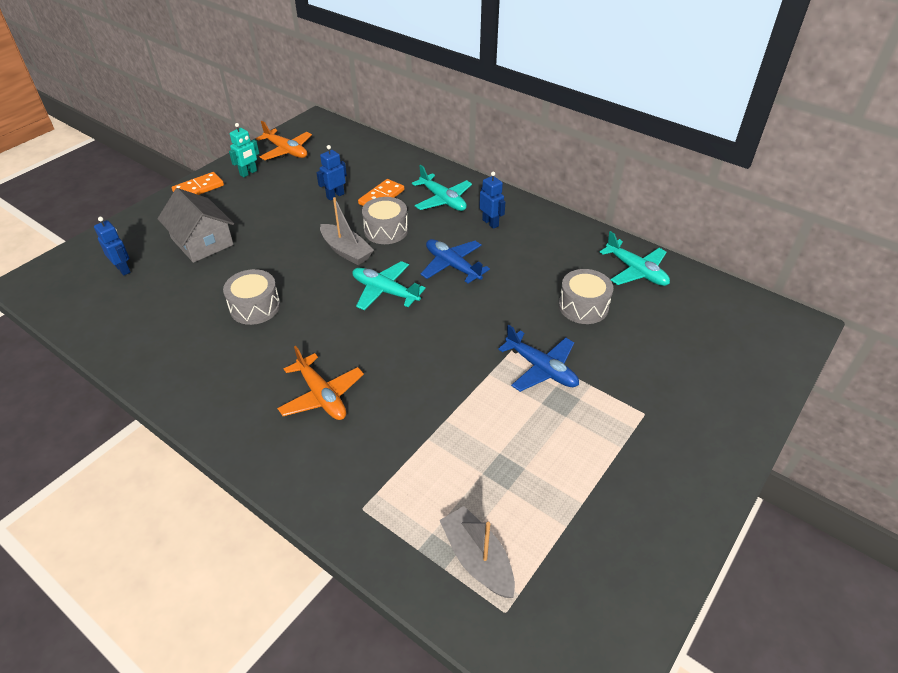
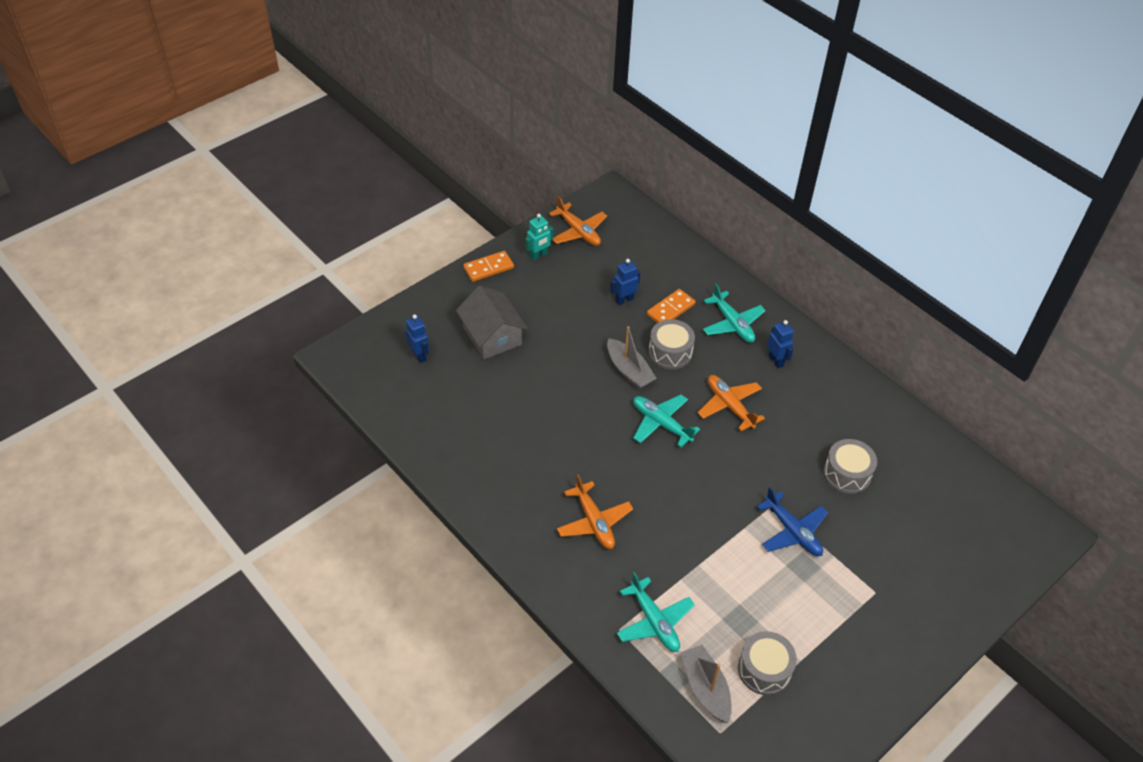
camera: 10 degrees right, 5 degrees up
grey drum [223,269,280,325] -> grey drum moved to [738,631,797,695]
blue plane [420,239,490,283] -> orange plane [697,375,765,431]
turquoise plane [600,231,670,286] -> turquoise plane moved to [617,572,695,652]

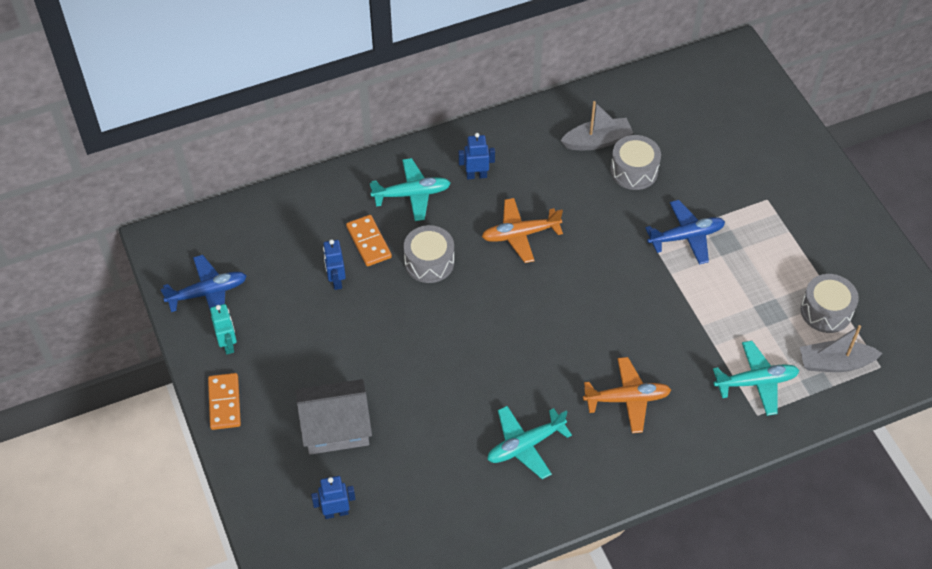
camera: 70 degrees left, 5 degrees up
orange plane [549,196,607,246] -> blue plane [161,255,247,312]
grey boat [607,326,657,389] -> grey boat moved to [561,101,633,150]
turquoise plane [633,395,700,447] -> turquoise plane moved to [487,406,572,479]

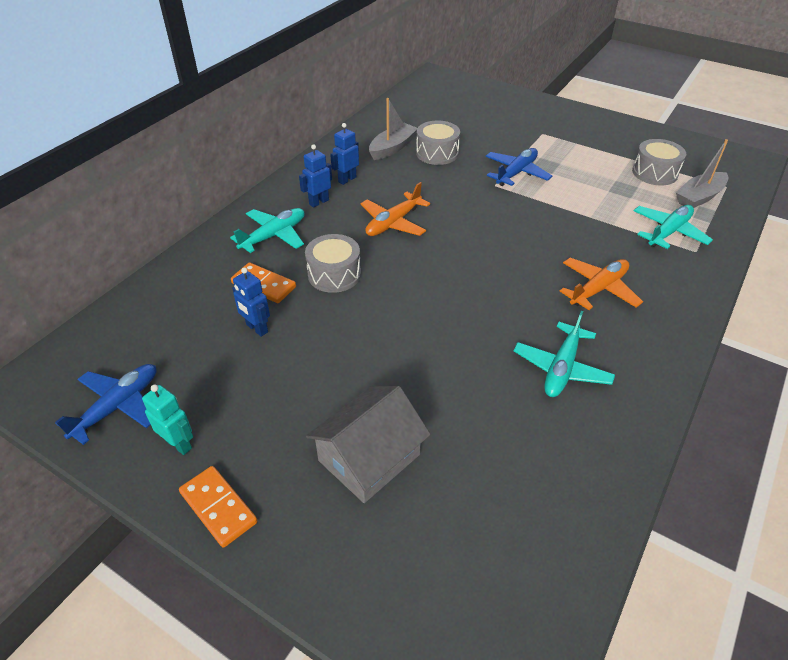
camera: 35 degrees left, 10 degrees down
blue robot [311,476,355,519] -> blue robot moved to [330,123,359,185]

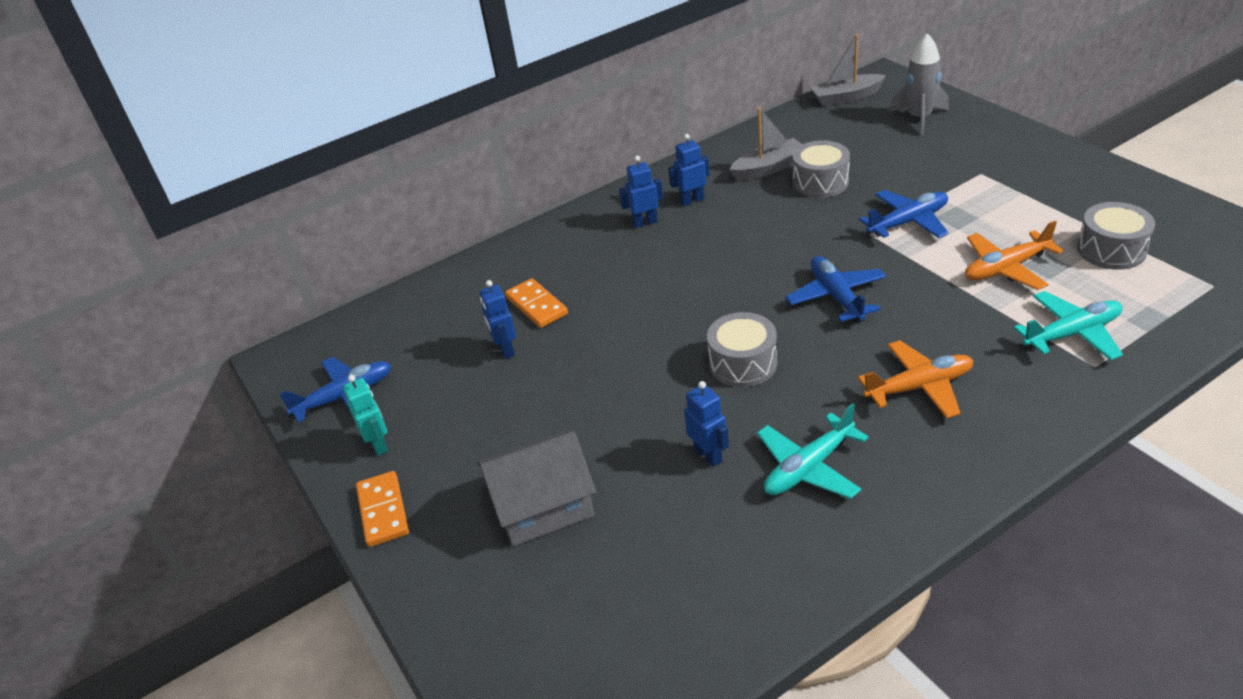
camera: 30 degrees right, 5 degrees down
turquoise plane [230,208,305,253] -> none
grey drum [305,234,361,293] -> grey drum moved to [707,312,777,387]
orange plane [361,182,430,236] -> orange plane moved to [965,221,1064,290]
grey boat [676,139,728,208] -> grey boat moved to [810,34,886,106]
none -> blue robot [684,381,729,467]
none -> blue plane [785,256,886,322]
none -> grey rocket [889,33,949,135]

